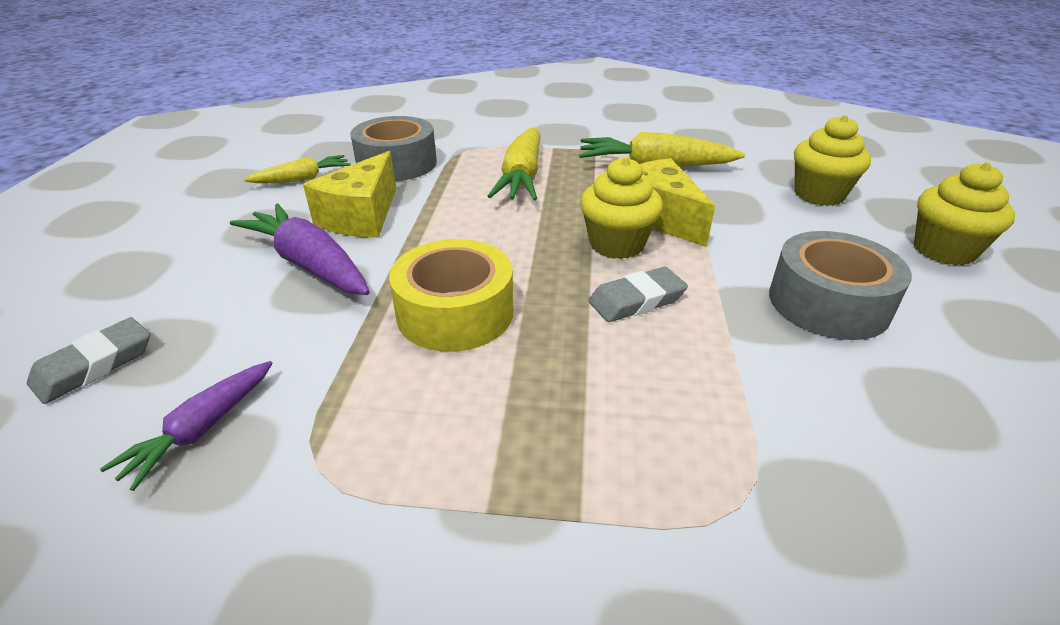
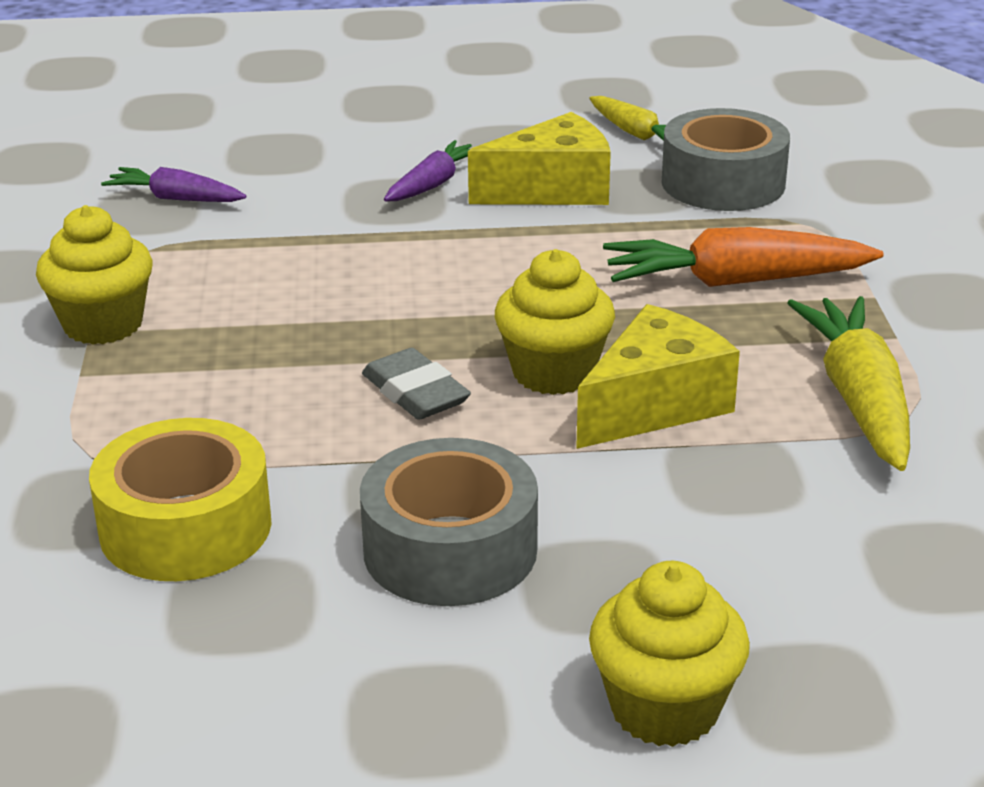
camera: 80 degrees right, 5 degrees down
grey eraser [27,317,150,404] -> none
purple carrot [230,203,370,295] -> purple carrot [384,140,472,201], size x0.60
yellow cheese [303,151,396,238] -> yellow cheese turned 150 degrees clockwise [468,112,611,205]
yellow tape [389,239,513,352] -> yellow tape moved to [89,418,272,581]
yellow carrot [488,128,541,201] -> orange carrot [603,227,883,287]
yellow cupcake [794,115,871,206] -> yellow cupcake moved to [36,205,153,345]

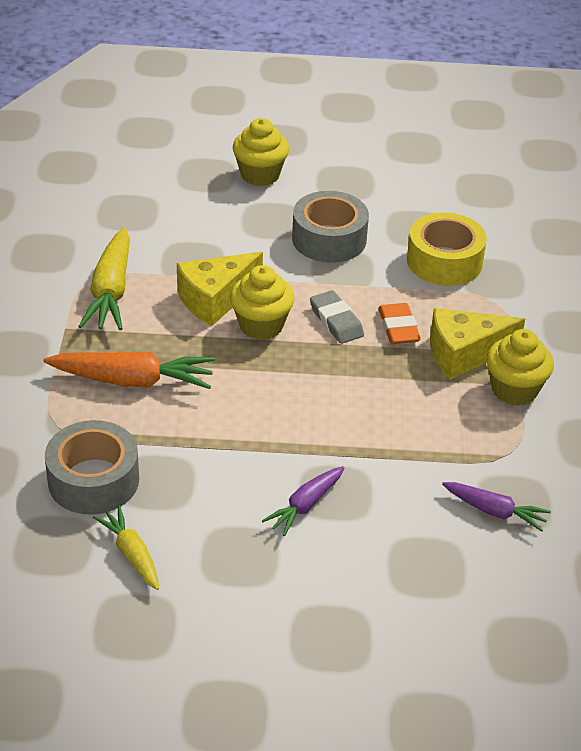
camera: 175 degrees left, 10 degrees up
yellow cheese [468,112,611,205] -> yellow cheese moved to [430,308,525,380]
none -> orange eraser [378,303,421,344]

